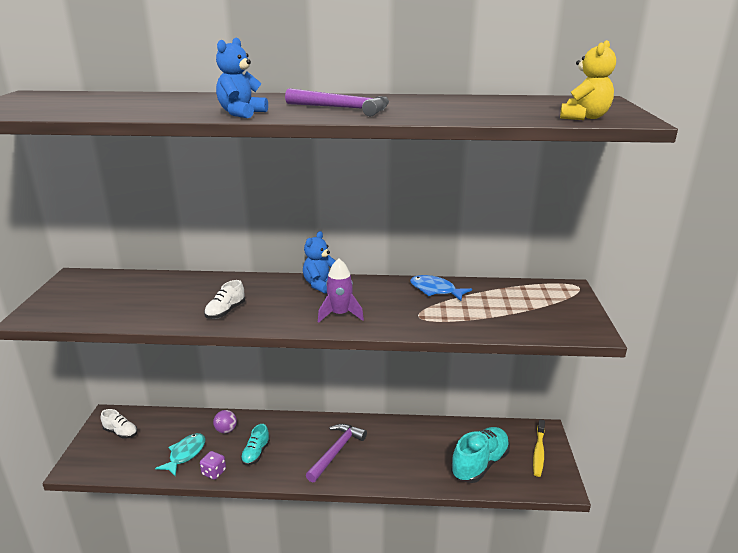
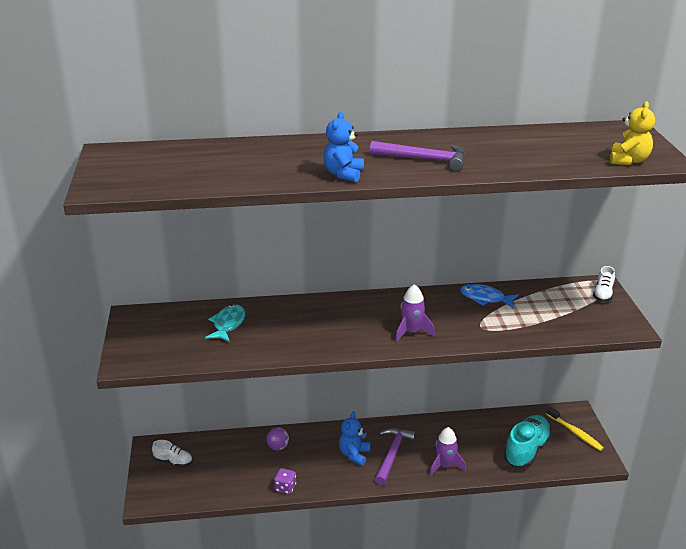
camera: 10 degrees left, 5 degrees up
turquoise fish [155,433,205,477] -> turquoise fish moved to [205,304,246,342]
white shoe [204,280,245,319] -> white shoe moved to [593,266,615,302]
turquoise shoe [241,424,270,465] -> none
blue teddy bear [303,231,336,294] -> blue teddy bear moved to [339,411,370,466]
yellow toothbrush [533,419,545,477] -> yellow toothbrush turned 45 degrees counterclockwise [546,406,604,451]
none -> purple rocket [430,427,466,476]

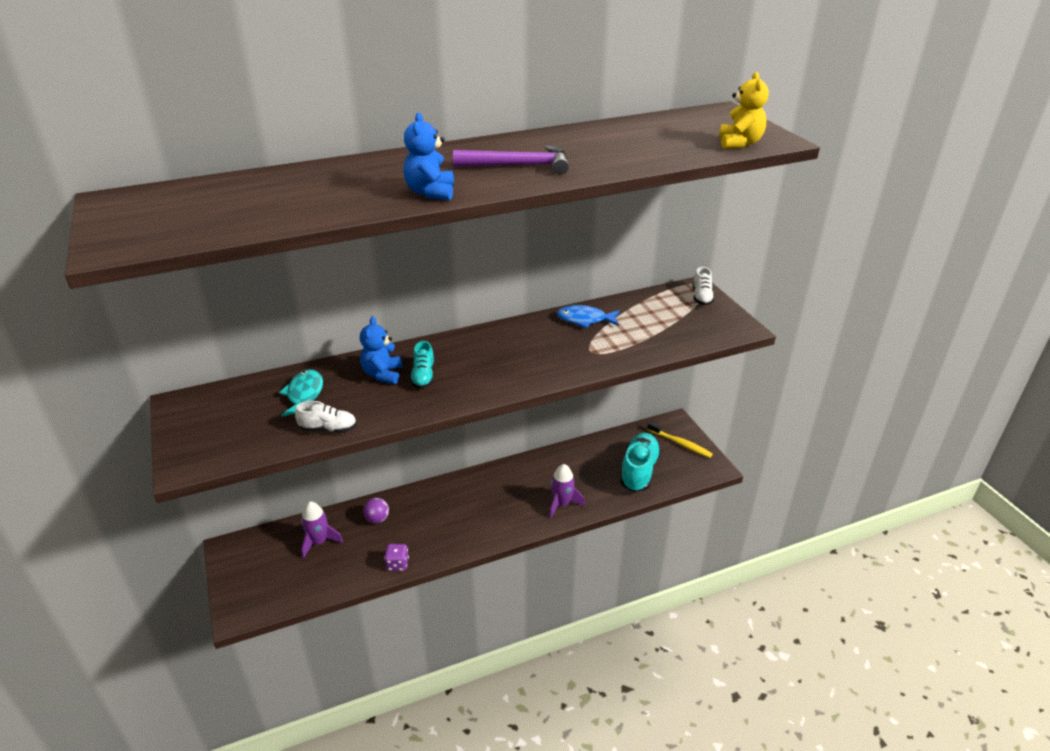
camera: 15 degrees left, 5 degrees up
white shoe [152,440,193,467] -> white shoe moved to [295,401,357,433]
blue teddy bear [339,411,370,466] -> blue teddy bear moved to [360,316,403,384]
purple hammer [375,428,416,485] -> none
purple rocket [395,284,435,342] -> purple rocket moved to [301,502,343,559]
none -> turquoise shoe [410,341,434,388]

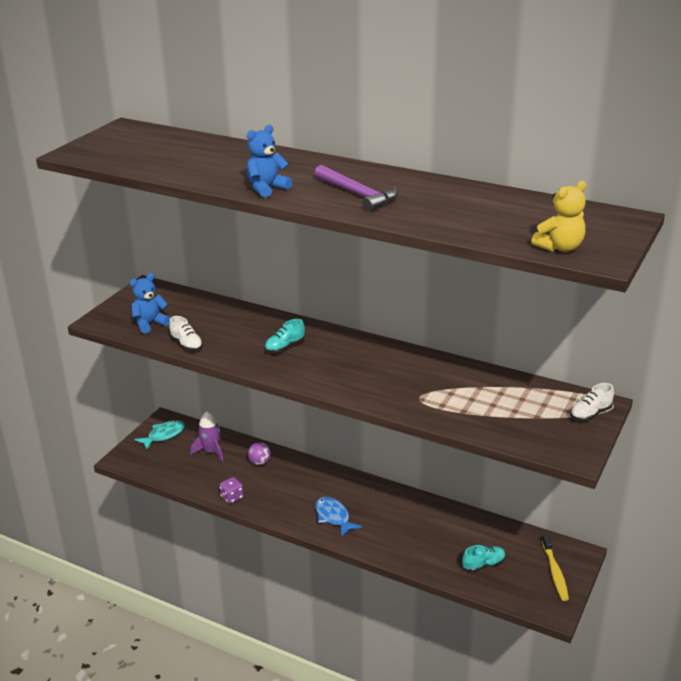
camera: 50 degrees right, 5 degrees down
turquoise fish [279,369,323,417] -> turquoise fish moved to [134,420,185,450]
blue teddy bear [360,316,403,384] -> blue teddy bear moved to [130,273,170,334]
purple rocket [549,464,585,518] -> none
blue fish [557,305,620,328] -> blue fish moved to [315,497,362,537]
turquoise shoe [620,433,661,492] -> turquoise shoe [462,545,506,572], size x0.55

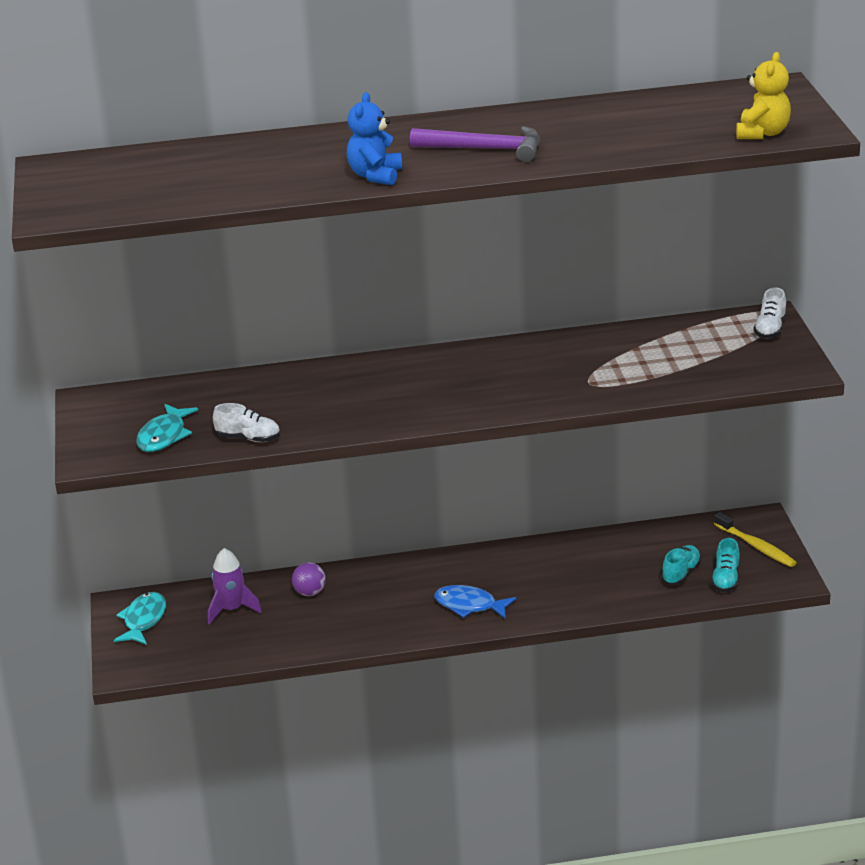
camera: 35 degrees left, 0 degrees up
blue teddy bear [130,273,170,334] -> turquoise fish [136,404,198,452]
purple dice [220,477,243,504] -> none
turquoise shoe [265,319,305,353] -> turquoise shoe moved to [711,538,740,592]

